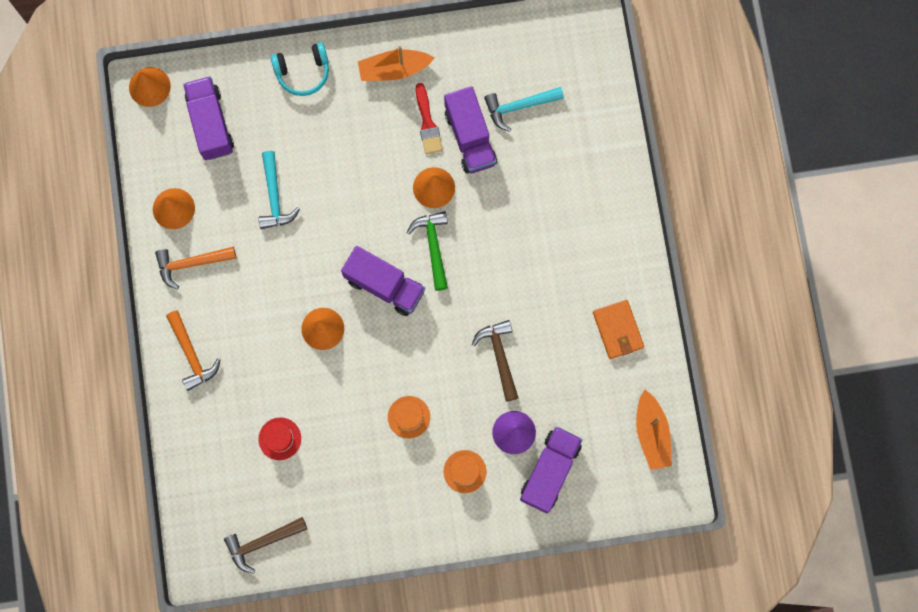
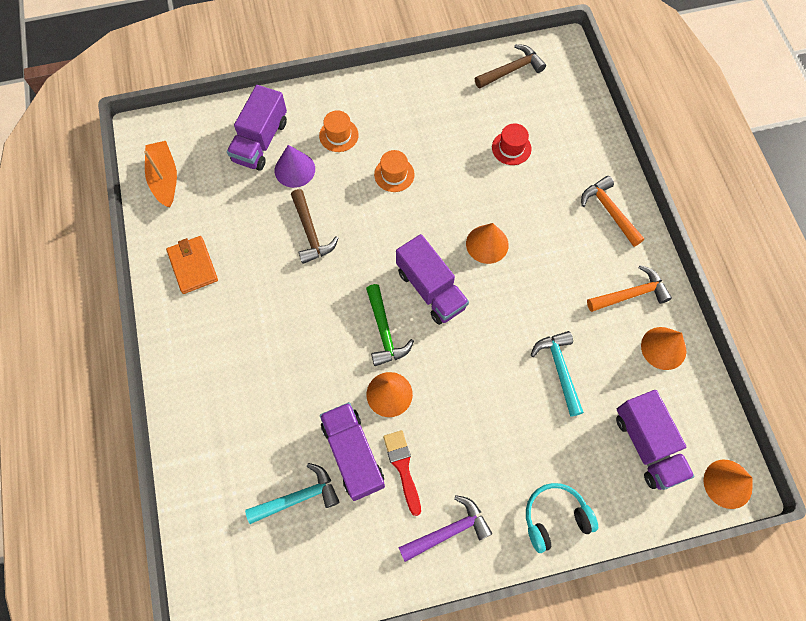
camera: 175 degrees right, 10 degrees down
purple truck [341,246,425,316] -> purple truck turned 150 degrees counterclockwise [396,234,469,325]
orange boat [358,46,434,81] -> purple hammer [398,495,492,562]

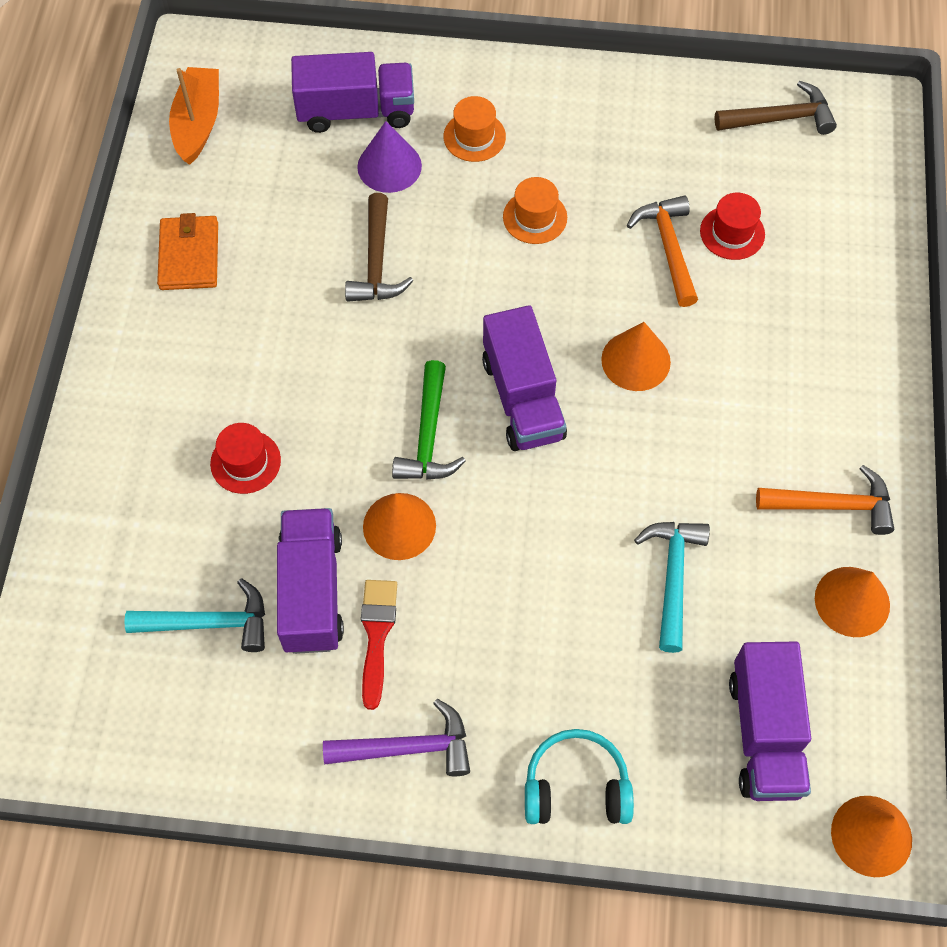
camera: 20 degrees right, 5 degrees down
purple truck [227,85,287,171] -> purple truck turned 135 degrees counterclockwise [291,52,414,133]
orange hammer [581,176,645,247] -> orange hammer moved to [627,196,698,307]
none -> red hat [210,423,281,494]

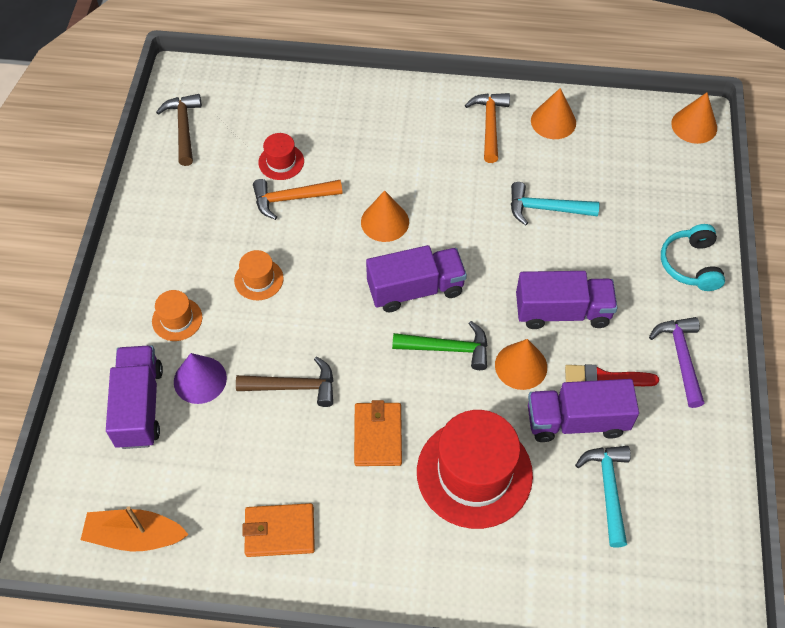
camera: 90 degrees left, 5 degrees down
red hat [210,423,281,494] -> red hat [417,410,533,529], size x2.12
purple truck [729,642,811,801] -> purple truck moved to [516,271,617,329]
none -> orange wallet [354,400,402,466]

